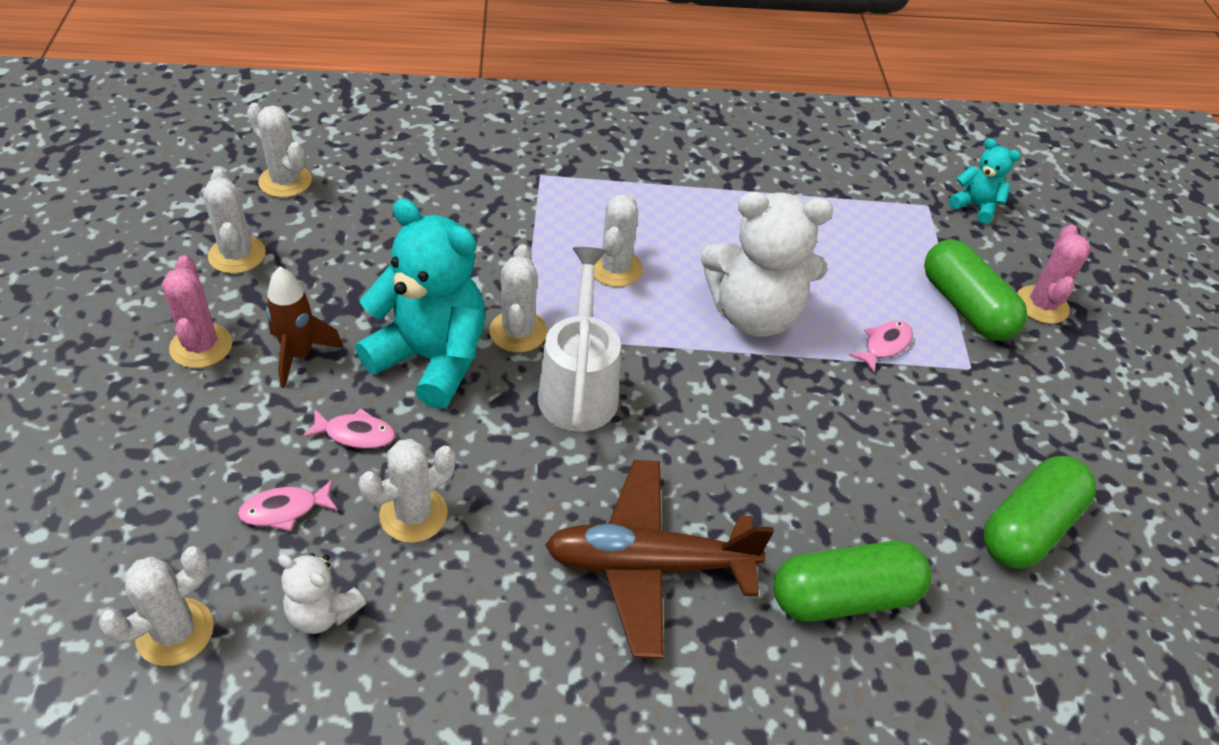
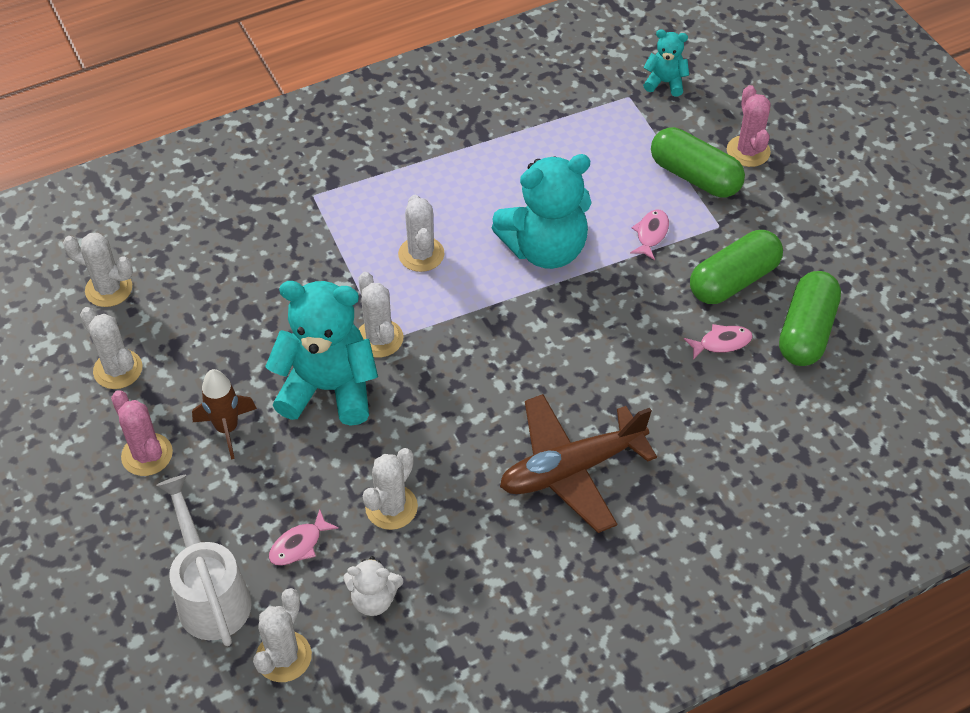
camera: 20 degrees left, 5 degrees up
pink fish [302,408,395,449] -> pink fish moved to [684,324,753,360]
white watering can [538,247,621,431] -> white watering can moved to [156,475,251,646]
white teddy bear [701,191,833,337] -> turquoise teddy bear [492,154,591,269]
green capsule [773,541,932,621] -> green capsule moved to [690,230,783,304]

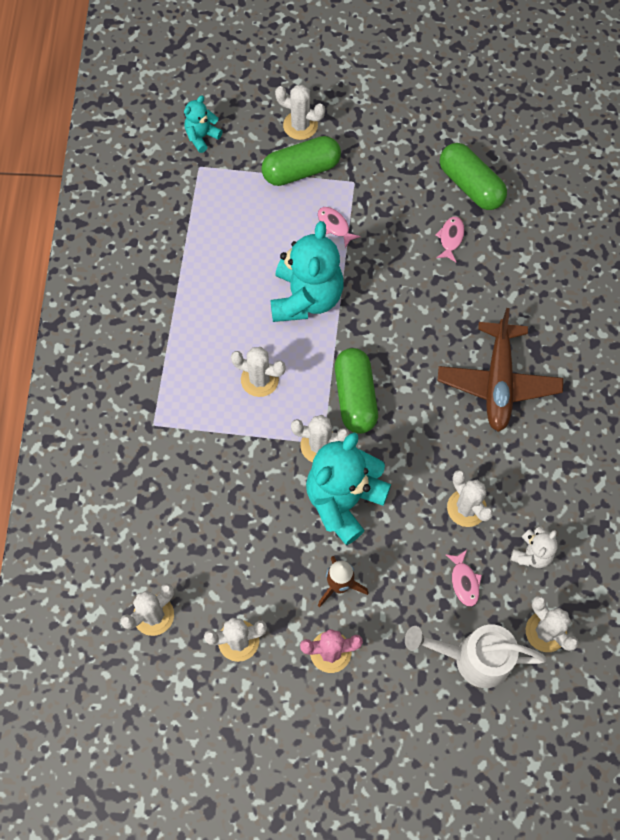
camera: 60 degrees left, 15 degrees up
green capsule [690,230,783,304] -> green capsule moved to [335,348,378,434]
pink cactus [727,85,771,167] -> white cactus [275,85,325,140]

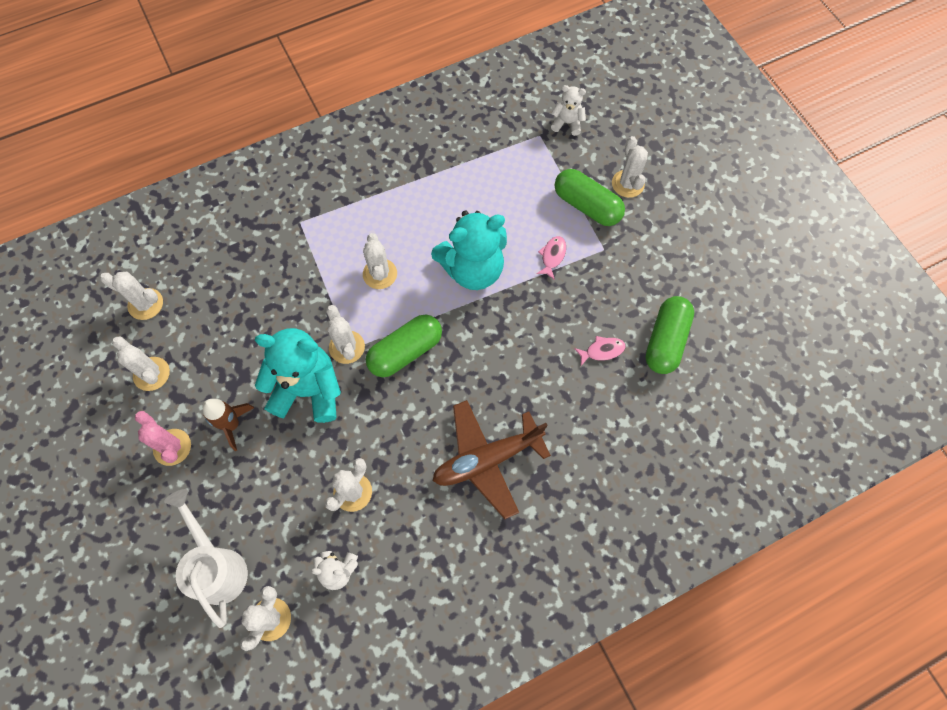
camera: 60 degrees right, 0 degrees up
turquoise teddy bear [184,95,222,153] -> white teddy bear [551,85,586,136]
pink fish [445,550,482,607] -> none

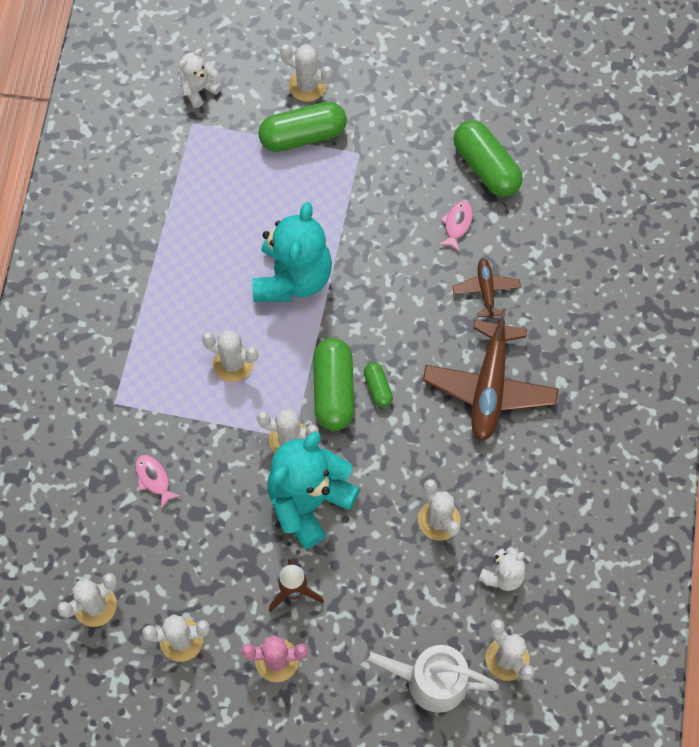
camera: 55 degrees left, 0 degrees up
pink fish [536,236,566,280] -> pink fish moved to [135,455,181,509]
none -> green capsule [364,362,393,408]
none -> brown plane [452,259,521,319]

